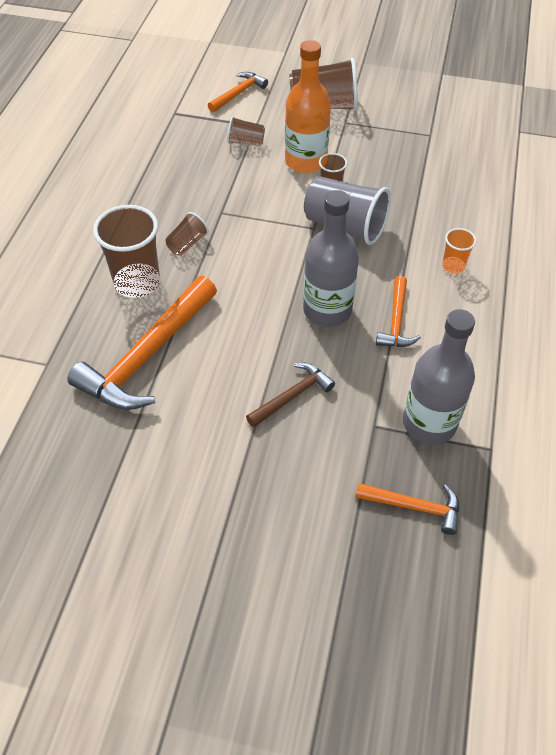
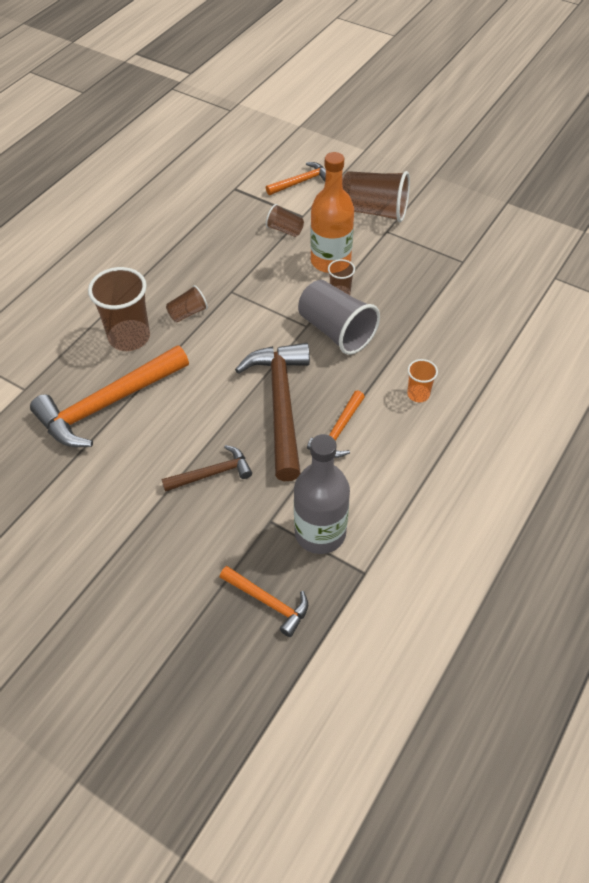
camera: 20 degrees right, 0 degrees up
grey bottle [303,190,359,327] -> brown hammer [235,343,310,481]

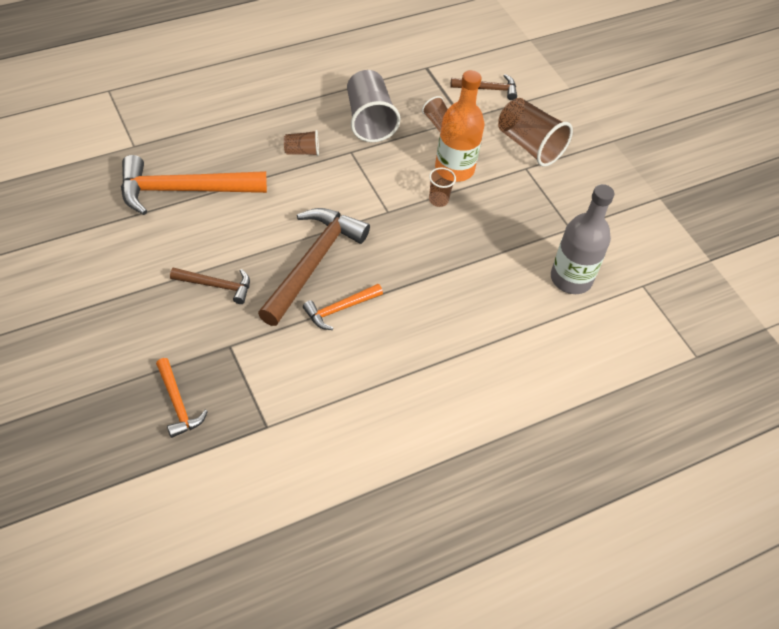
camera: 25 degrees right, 0 degrees up
brown cup [88,267,150,351] -> none
orange hammer [266,162,326,195] -> brown hammer [450,74,517,100]
grey bottle [294,434,350,554] -> grey bottle moved to [551,184,614,294]
grey cup [298,280,380,355] -> grey cup moved to [347,70,400,142]
orange cup [407,359,438,402] -> none

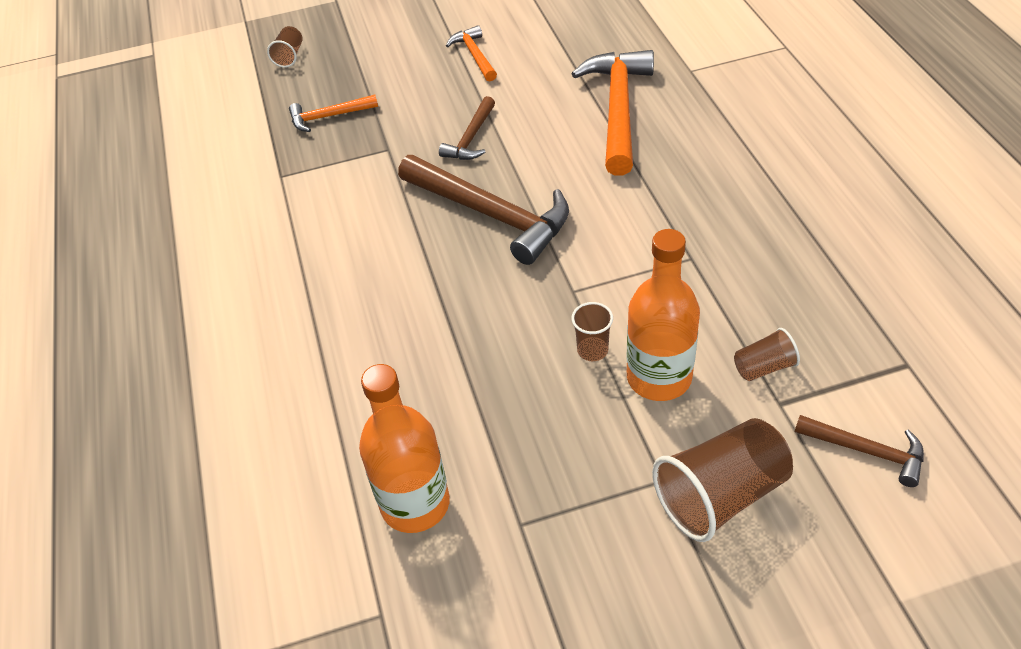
camera: 110 degrees right, 5 degrees down
brown cup [284,130,319,156] -> brown cup moved to [267,26,303,68]
orange hammer [303,284,383,330] -> orange hammer moved to [446,25,497,82]
grey cup [347,70,400,142] -> none
brown hammer [450,74,517,100] -> brown hammer turned 75 degrees counterclockwise [795,415,924,487]
grey bottle [551,184,614,294] -> orange bottle [359,364,450,533]

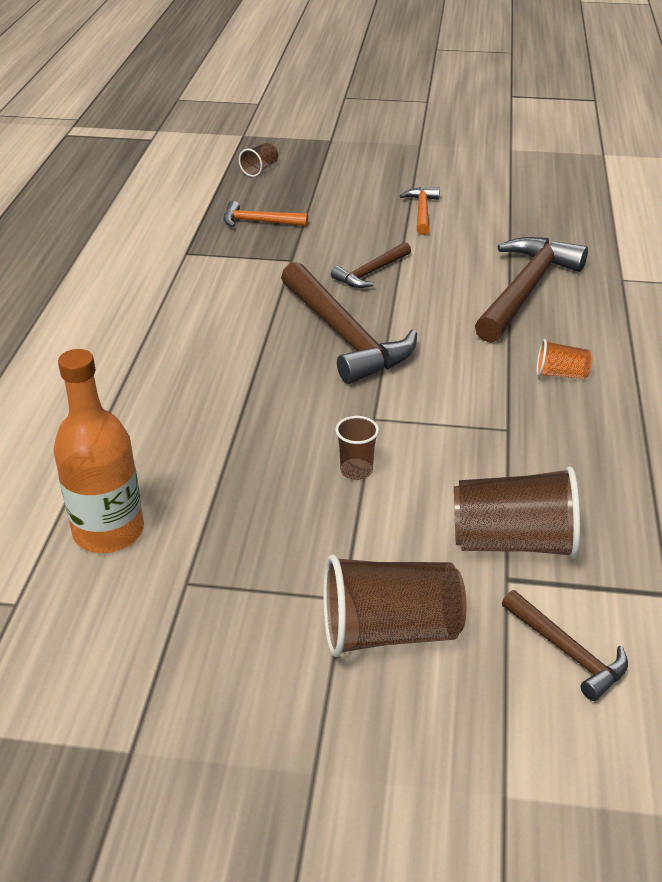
camera: 20 degrees right, 10 degrees down
orange hammer [571,50,654,176] -> brown hammer [475,237,588,343]
orange bottle [627,229,700,401] -> none
brown cup [734,328,800,381] -> brown cup [454,466,580,559], size x1.96
none -> orange cup [536,339,593,379]

